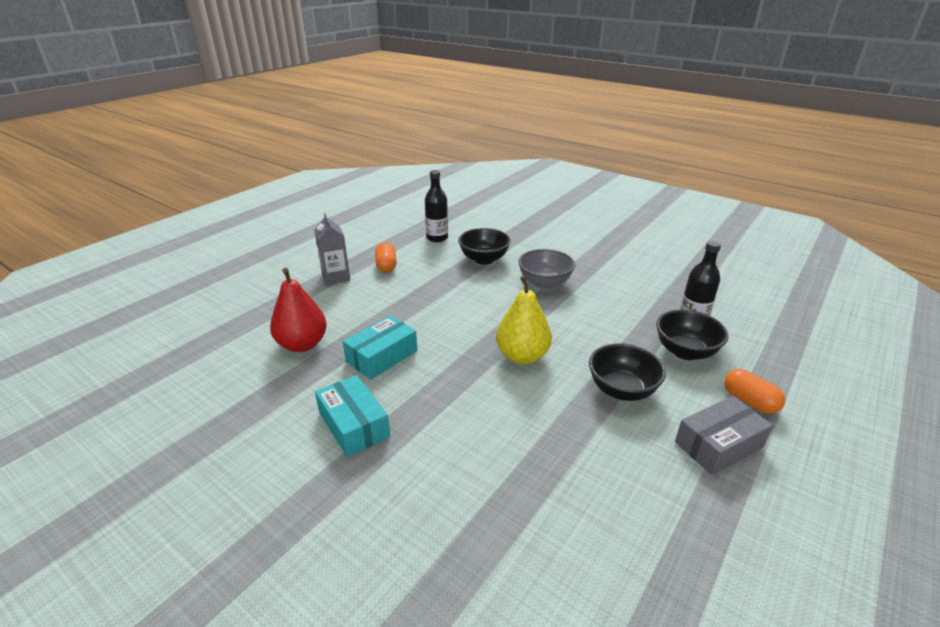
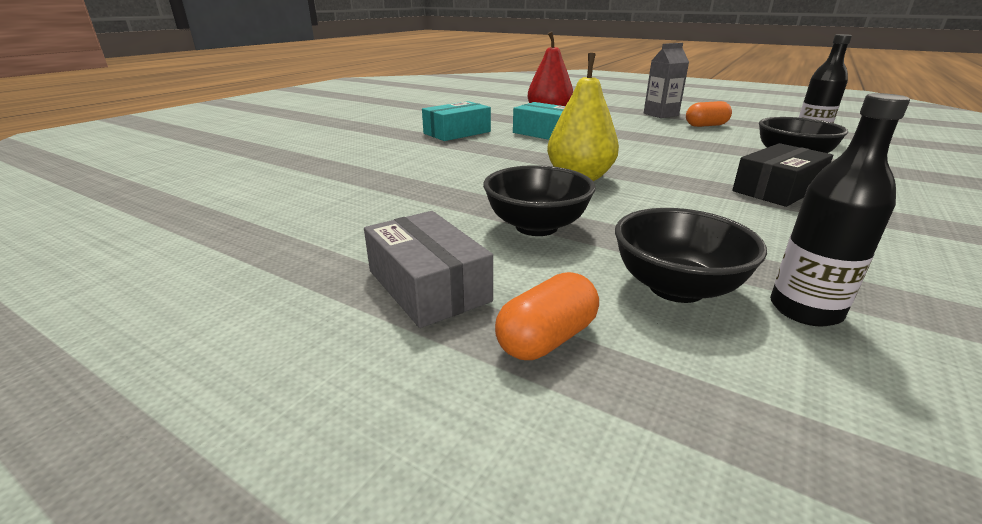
camera: 85 degrees right, 5 degrees down
grey bowl [518,249,575,289] -> black box [732,143,833,207]

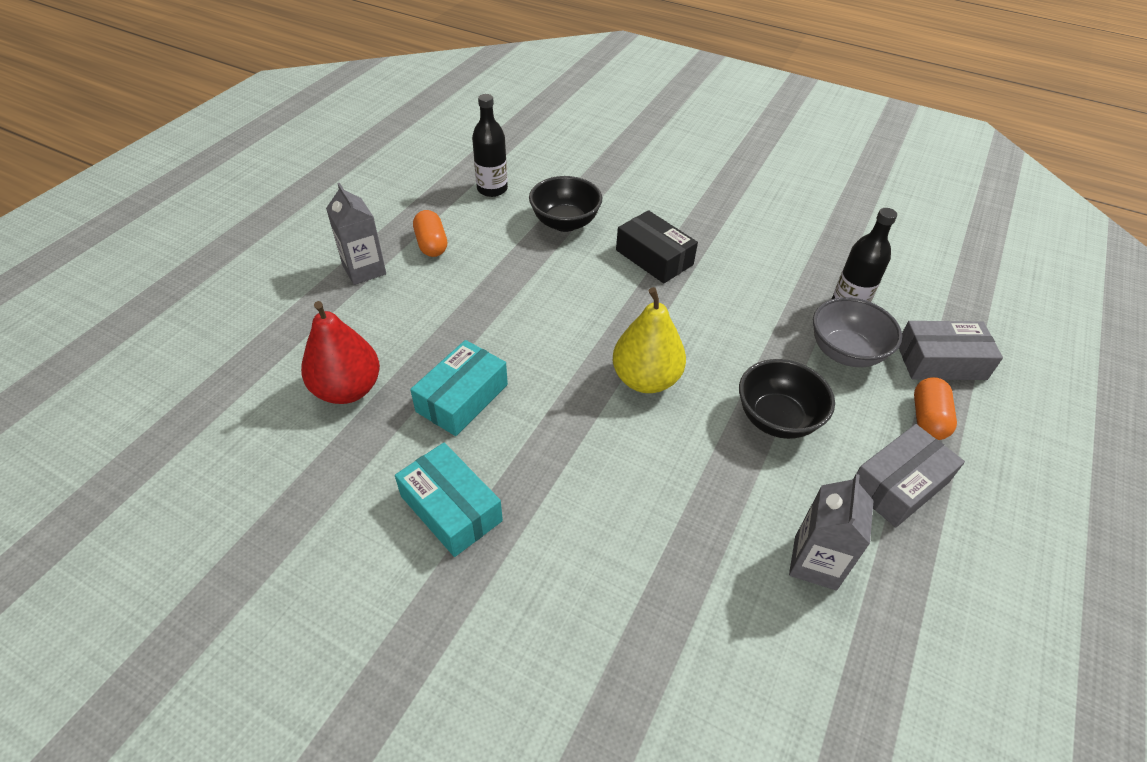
camera: 95 degrees left, 20 degrees up
orange capsule [495,272,599,360] -> orange capsule turned 60 degrees clockwise [914,377,957,440]
black bowl [615,208,767,303] -> grey bowl [813,297,902,367]
none -> grey carton [789,474,874,591]
none -> grey box [899,321,1003,380]

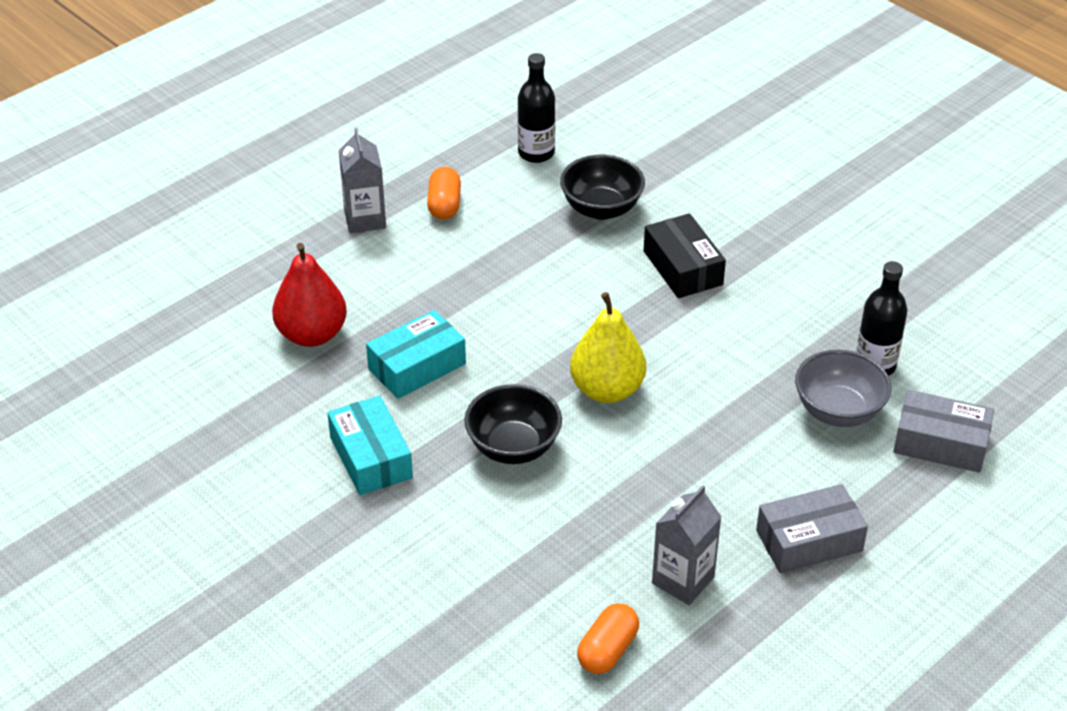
camera: 20 degrees right, 5 degrees down
black bowl [739,359,835,439] -> black bowl moved to [464,384,562,464]
orange capsule [914,377,957,440] -> orange capsule moved to [577,603,639,674]

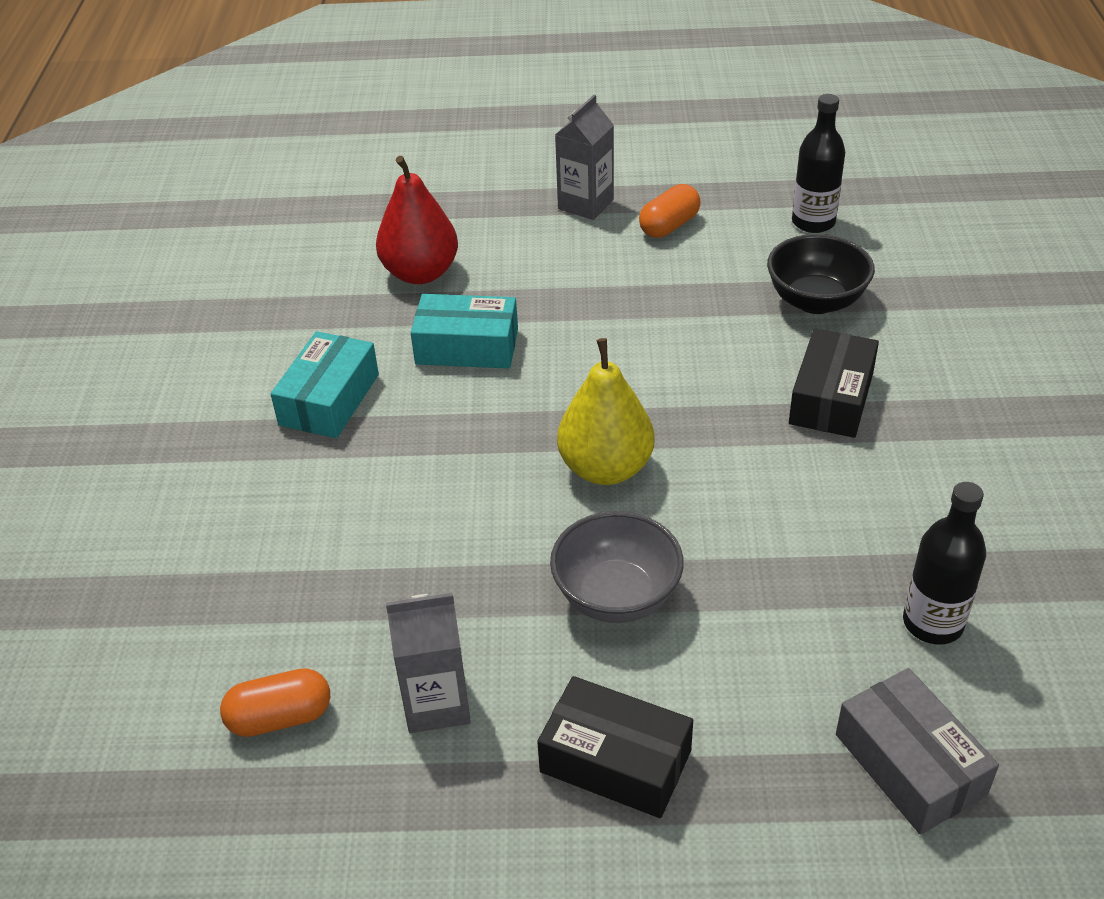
camera: 45 degrees right, 0 degrees up
black bowl [464,384,562,464] -> none
grey box [756,484,868,573] -> black box [537,676,693,818]
grey bowl [795,350,892,427] -> grey bowl moved to [550,511,684,623]

